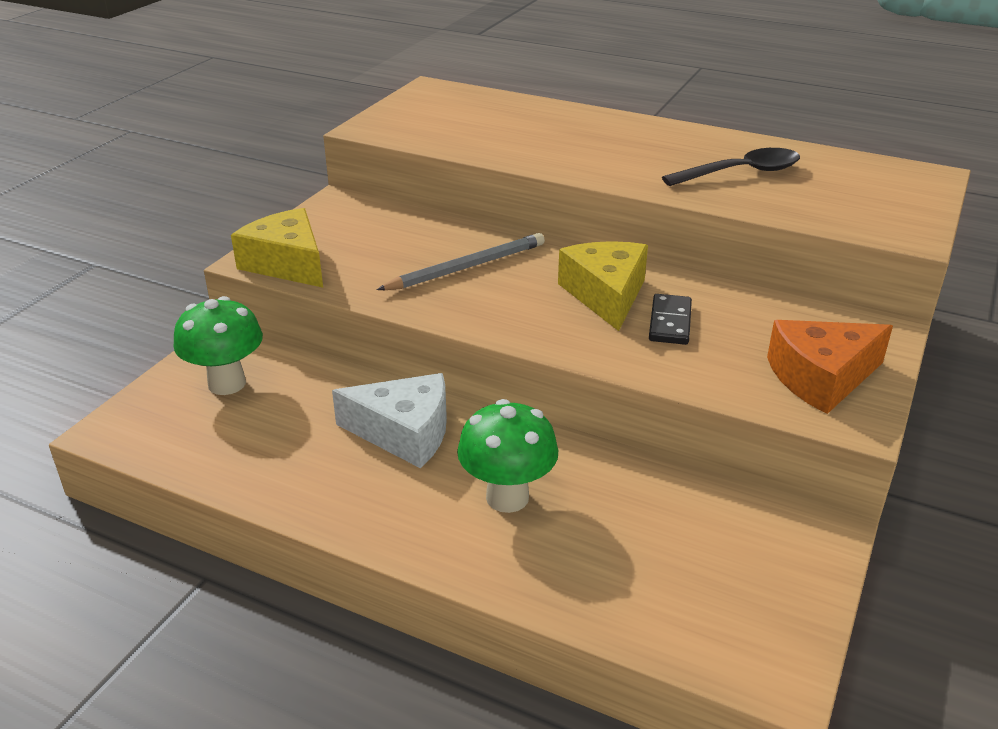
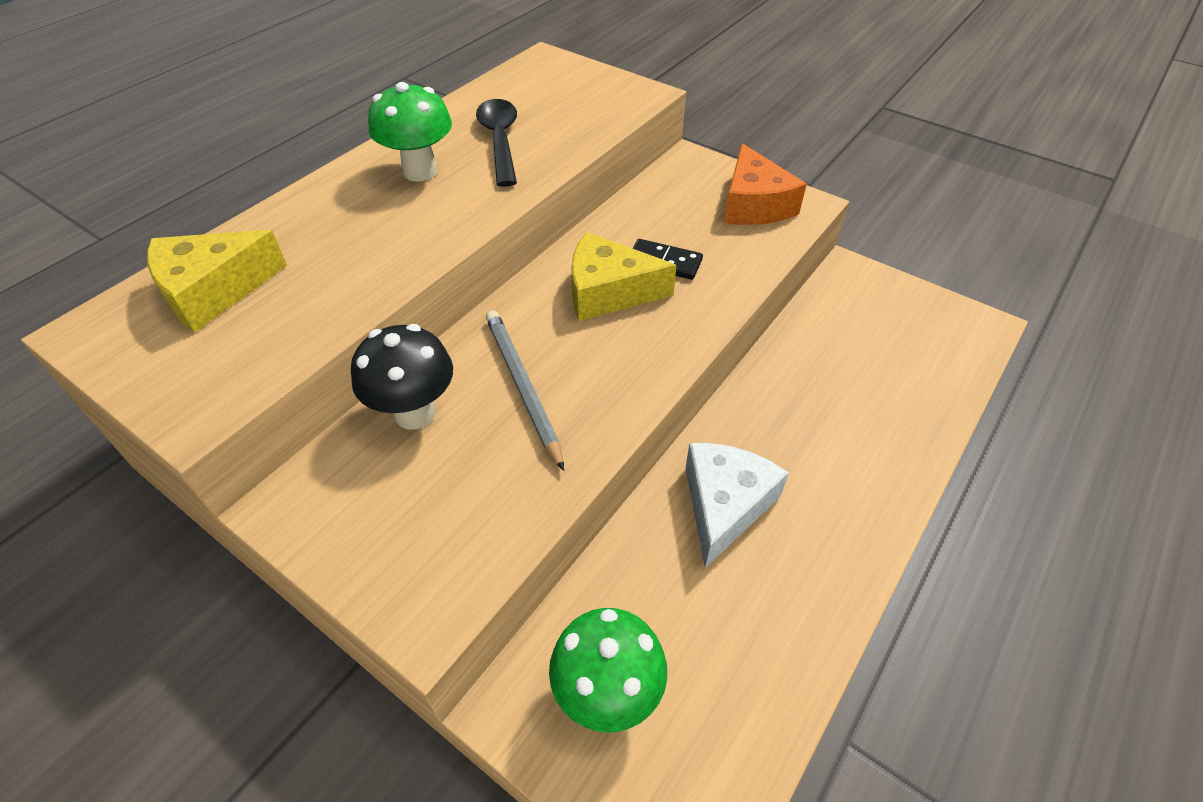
camera: 80 degrees left, 15 degrees up
yellow cheese [231,208,323,288] -> yellow cheese moved to [147,230,287,332]
green mushroom [457,399,558,513] -> green mushroom moved to [368,82,452,182]
none -> black mushroom [351,324,453,430]

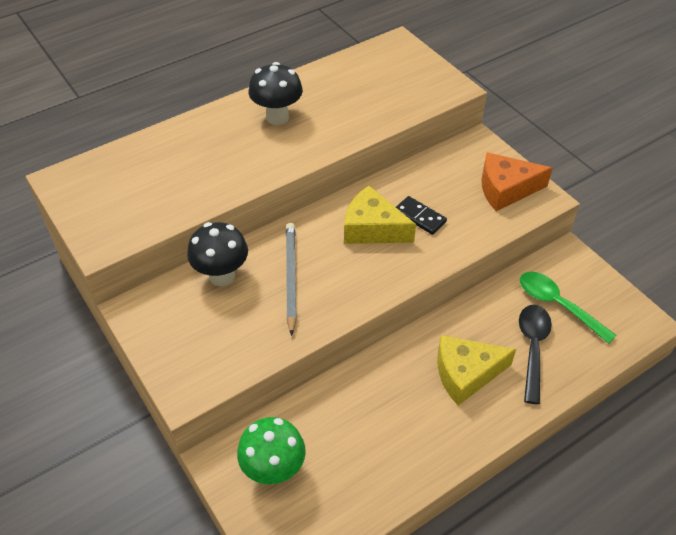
camera: 20 degrees right, 0 degrees up
yellow cheese [147,230,287,332] -> yellow cheese moved to [437,335,516,406]
green mushroom [368,82,452,182] -> black mushroom [249,62,303,125]
black spoon [476,99,517,187] -> black spoon moved to [519,305,552,404]
white cheese [685,443,789,568] -> none
orange cheese [724,143,807,225] -> orange cheese turned 75 degrees clockwise [481,152,553,211]
none -> green spoon [520,272,617,344]

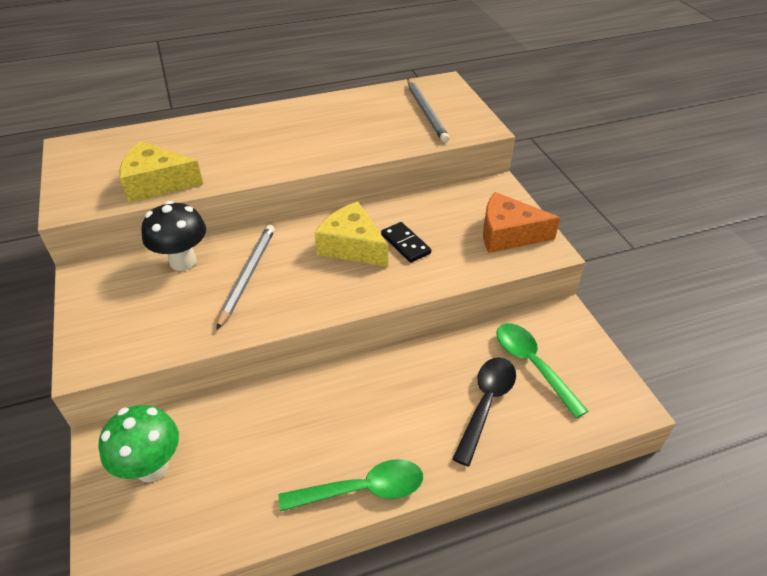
camera: 15 degrees right, 5 degrees down
black mushroom [249,62,303,125] -> none
yellow cheese [437,335,516,406] -> yellow cheese moved to [119,141,203,202]
none -> green spoon [279,459,423,512]
none -> grey pencil [407,79,450,143]

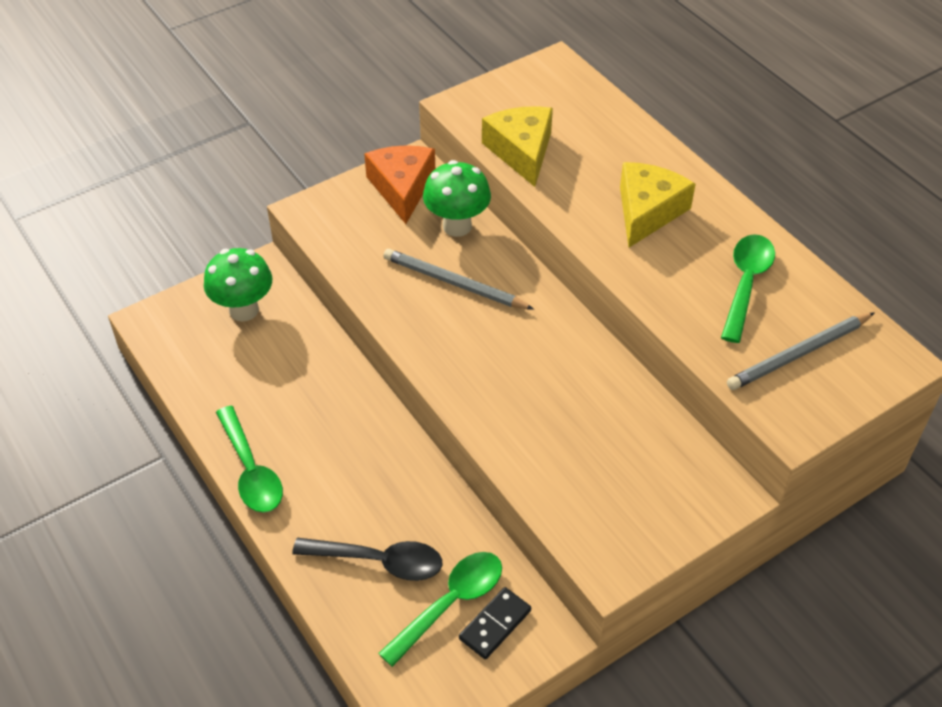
camera: 75 degrees right, 5 degrees up
black mushroom [141,201,206,271] -> green mushroom [423,160,491,237]
grey pencil [216,225,275,330] -> grey pencil turned 150 degrees counterclockwise [383,249,534,310]
yellow cheese [315,202,388,267] -> yellow cheese moved to [620,162,696,247]
black domino [381,222,431,263] -> black domino moved to [459,587,531,659]
orange cheese [483,192,560,253] -> orange cheese moved to [364,145,435,224]
none -> green spoon [721,234,775,343]

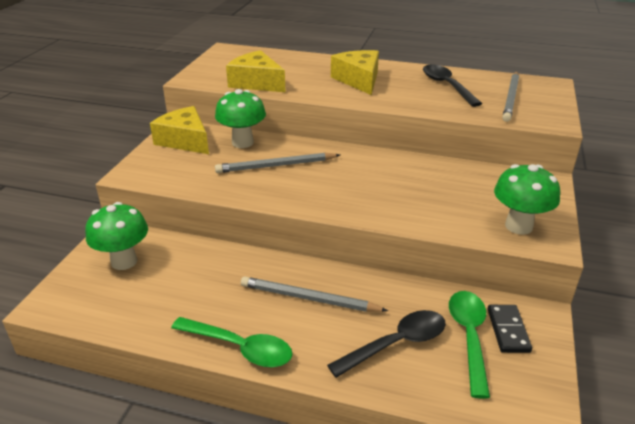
camera: 40 degrees left, 15 degrees down
orange cheese [364,145,435,224] -> yellow cheese [150,106,209,154]
green spoon [721,234,775,343] -> black spoon [423,65,482,107]
none -> grey pencil [241,276,388,312]
none -> green mushroom [494,164,560,235]

